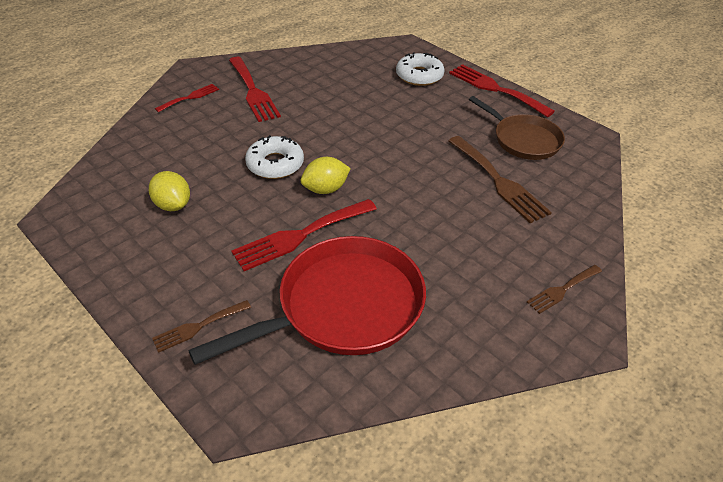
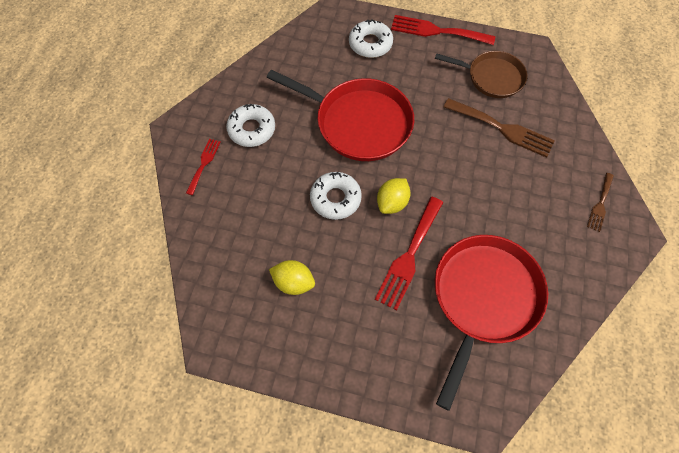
camera: 30 degrees left, 20 degrees up
brown fork [152,300,251,353] -> none
red fork [229,57,281,122] -> white donut [226,103,275,147]
none -> red pan [267,69,414,161]

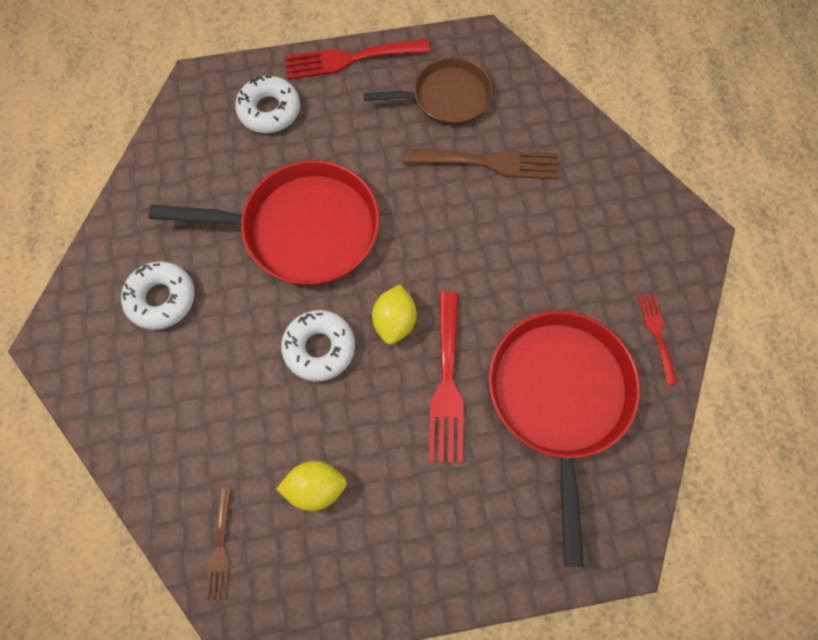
camera: 25 degrees left, 5 degrees up
red fork [186,139,221,195] -> red fork moved to [637,294,678,385]
brown fork [587,173,614,232] -> brown fork moved to [205,488,232,600]

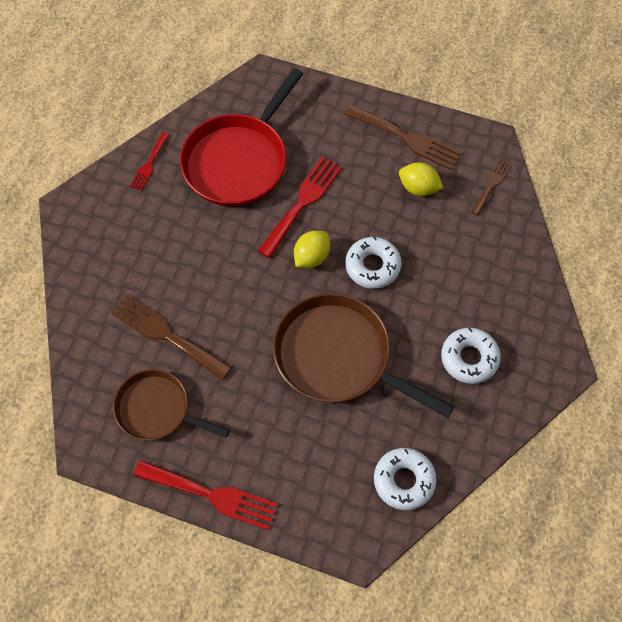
camera: 150 degrees left, 5 degrees down
red pan [148,160,380,285] -> brown pan [273,293,454,418]
white donut [235,76,300,133] -> white donut moved to [374,448,437,510]
none -> brown fork [345,104,462,170]

